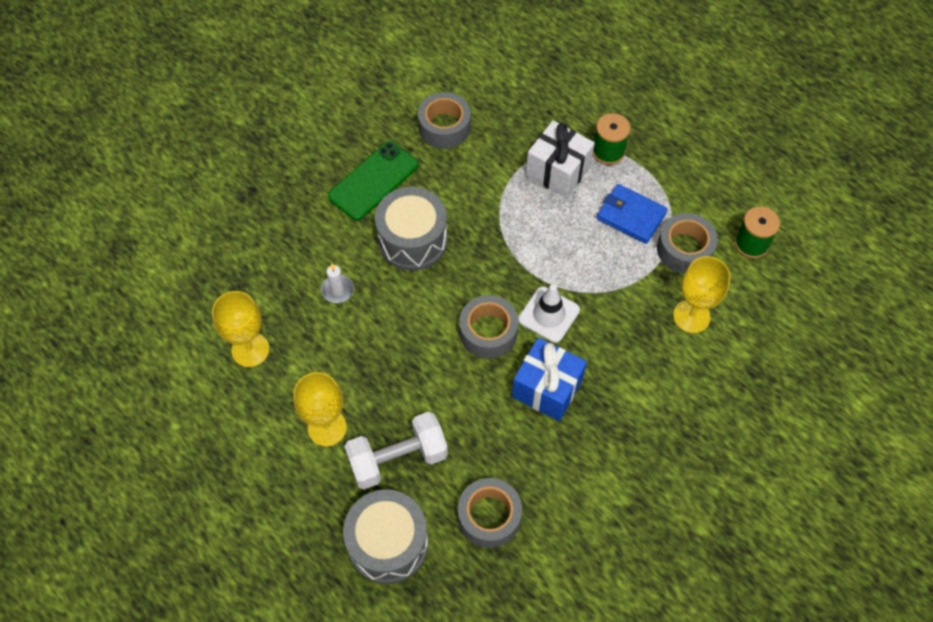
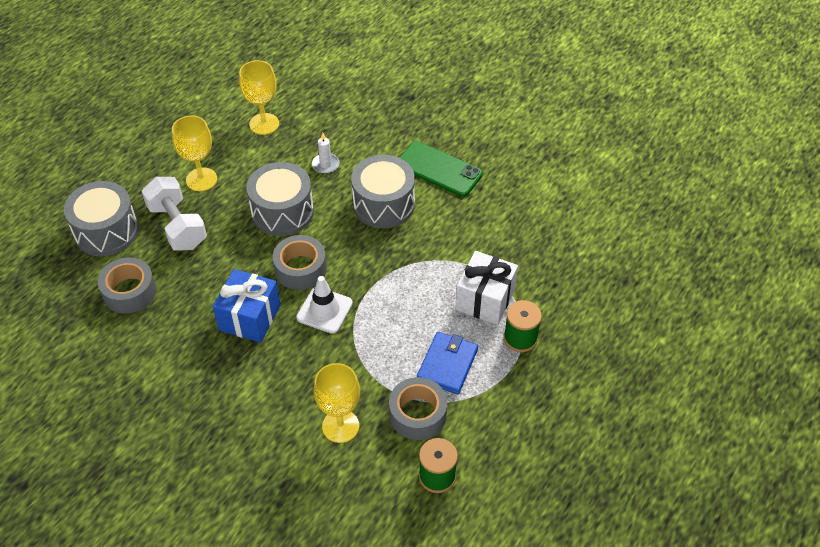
camera: 80 degrees right, 10 degrees down
grey tape [418,92,471,149] -> none
none -> grey drum [247,162,314,236]

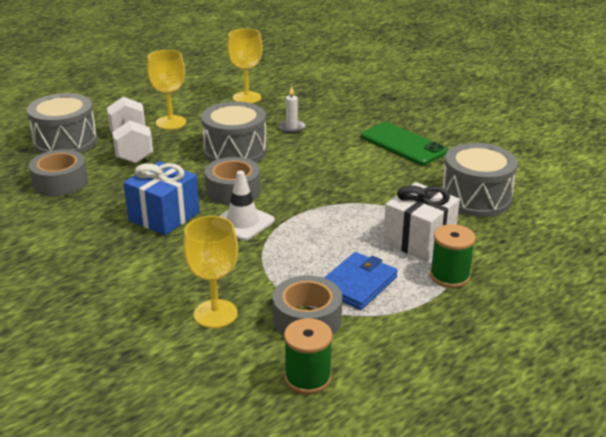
camera: 15 degrees right, 20 degrees down
grey drum [351,155,415,228] -> grey drum moved to [442,143,518,217]

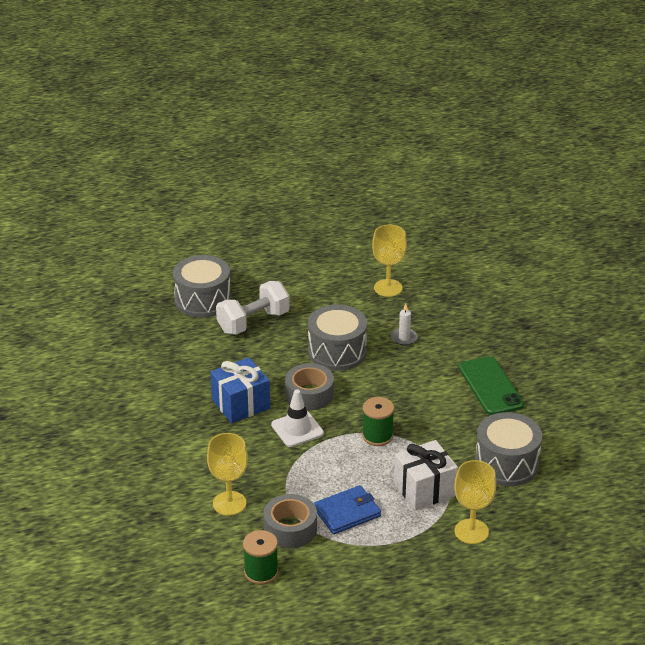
camera: 25 degrees right, 5 degrees up
grey tape [29,150,88,196] -> none
white dumbbell [107,97,153,163] -> white dumbbell turned 45 degrees clockwise [216,281,290,335]
yellow goblet [147,50,186,130] -> yellow goblet moved to [454,460,496,544]
green spool [430,224,476,288] -> green spool moved to [362,397,394,446]

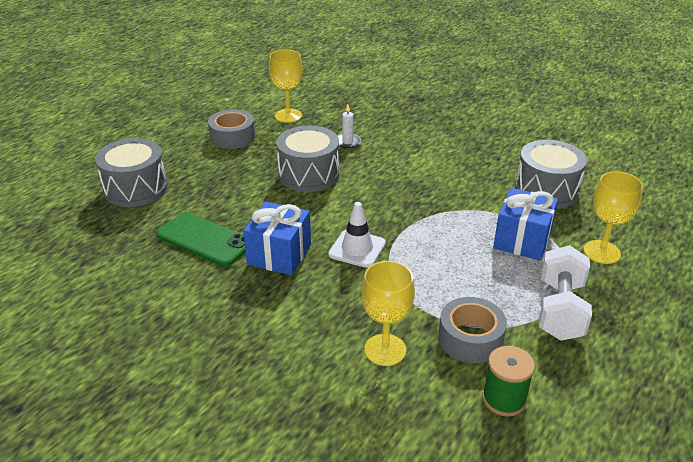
camera: 40 degrees left, 0 degrees up
white dumbbell [216,281,290,335] -> white dumbbell moved to [539,245,592,341]
grey tape [285,363,334,410] -> grey tape moved to [208,109,255,149]
blue wallet [314,485,381,534] -> none
green spool [362,397,394,446] -> none
white gift [394,440,458,510] -> blue gift [493,188,558,261]
green phone [459,356,524,415] -> green phone moved to [157,212,246,267]

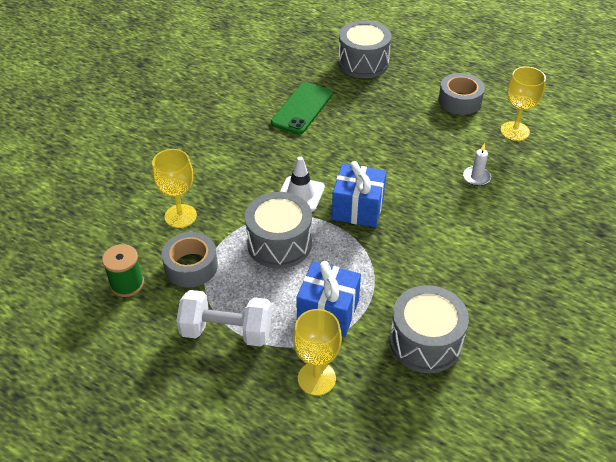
camera: 85 degrees right, 10 degrees up
blue gift [243,202,311,275] -> blue gift moved to [332,161,386,227]
grey drum [276,126,339,192] -> grey drum moved to [245,192,312,269]

